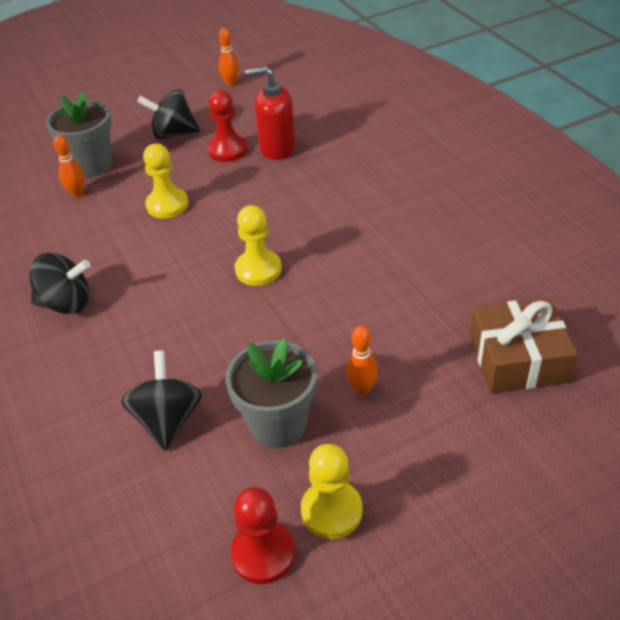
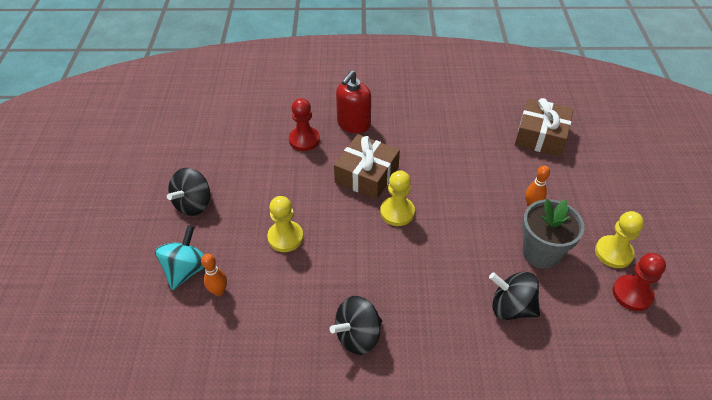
camera: 65 degrees left, 5 degrees up
black spinning top [29,253,91,314] -> black spinning top turned 150 degrees counterclockwise [330,296,382,355]
grey flower pot [46,91,112,177] -> turquoise spinning top [155,225,204,290]
red pawn [208,91,247,162] -> red pawn moved to [289,98,320,151]
orange bowling pin [218,28,239,86] -> none
red soap dispenser [245,66,296,160] -> red soap dispenser moved to [336,70,371,133]
none -> brown gift [334,134,400,200]

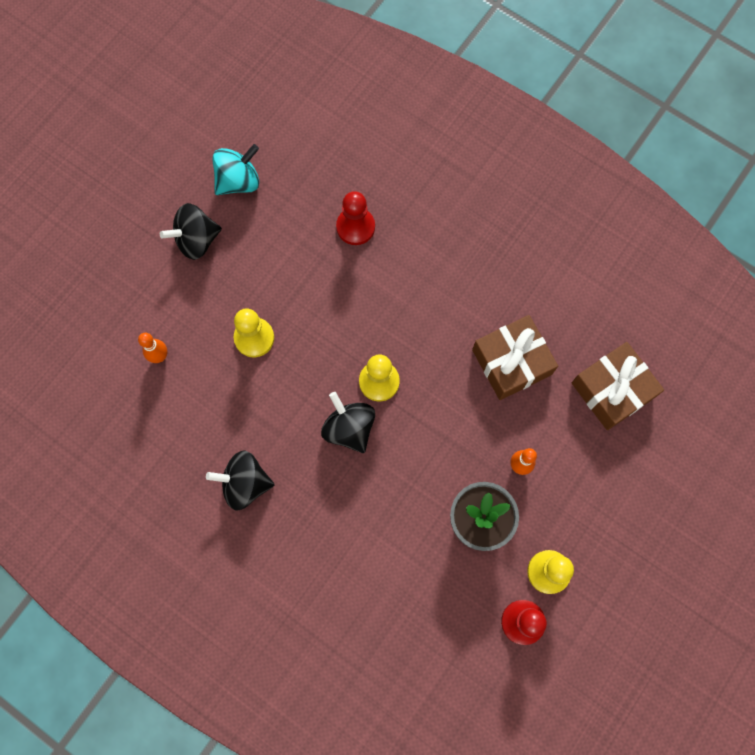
camera: 35 degrees right, 25 degrees up
turquoise spinning top [155,225,204,290] -> turquoise spinning top moved to [212,144,259,195]
brown gift [334,134,400,200] -> brown gift moved to [472,315,558,400]
red soap dispenser [336,70,371,133] -> none
black spinning top [489,272,540,320] -> black spinning top moved to [321,392,375,453]

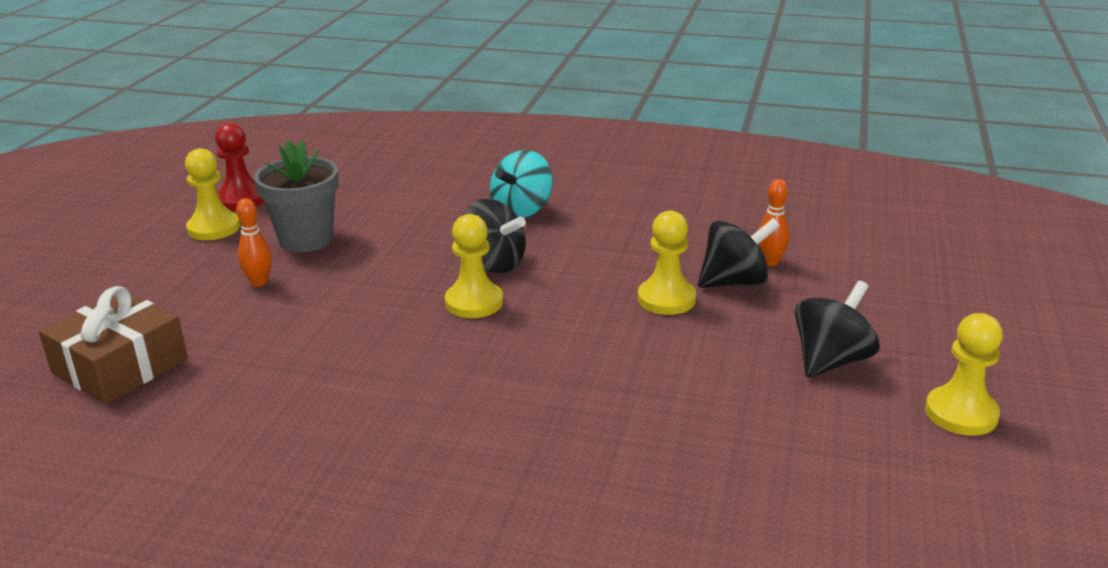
camera: 160 degrees right, 45 degrees down
black spinning top [206,450,275,511] -> black spinning top moved to [698,218,780,288]
turquoise spinning top [212,144,259,195] -> turquoise spinning top moved to [490,150,553,218]
red pawn [336,191,375,245] -> none
brown gift [472,315,558,400] -> none
none -> yellow pawn [925,313,1003,436]

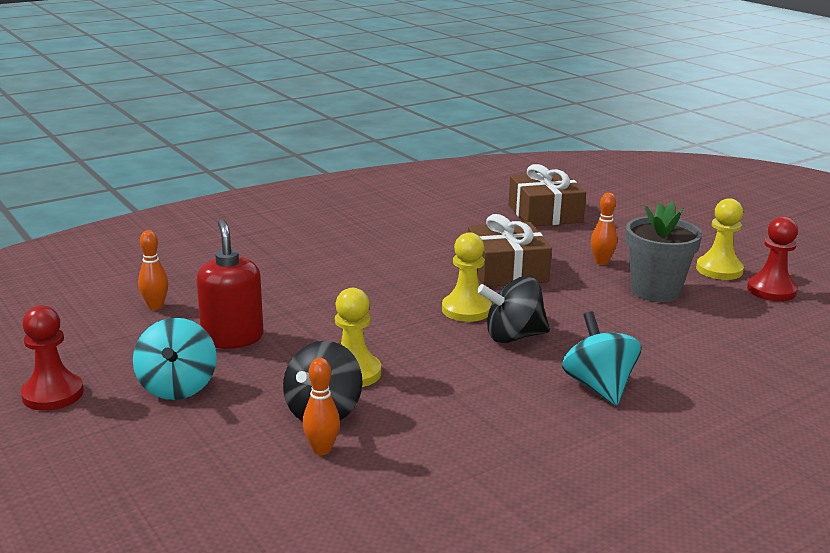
camera: 130 degrees right, 5 degrees down
black spinning top [795,280,880,378] -> turquoise spinning top [133,318,217,400]
yellow pawn [925,313,1003,436] -> red pawn [21,305,84,411]
none -> orange bowling pin [138,230,168,310]
none -> red soap dispenser [196,220,263,349]
none -> brown gift [468,214,552,287]

